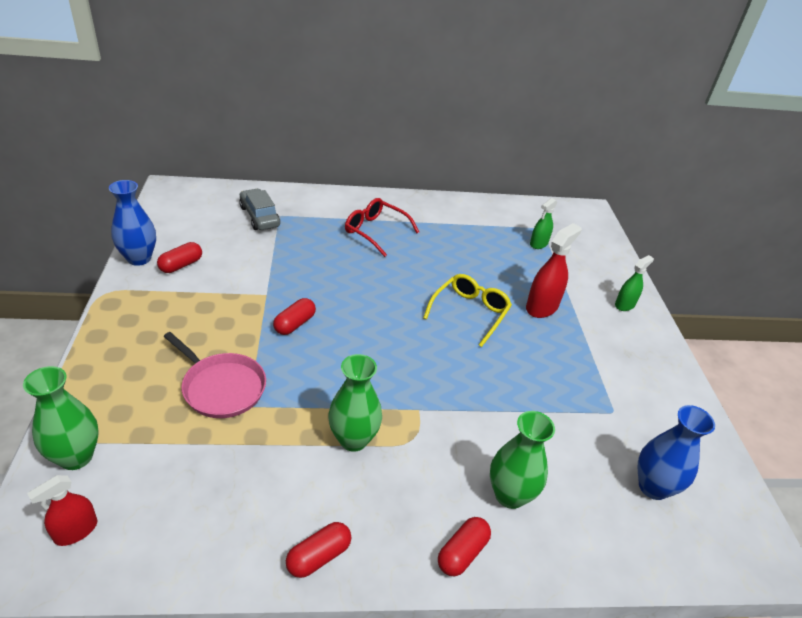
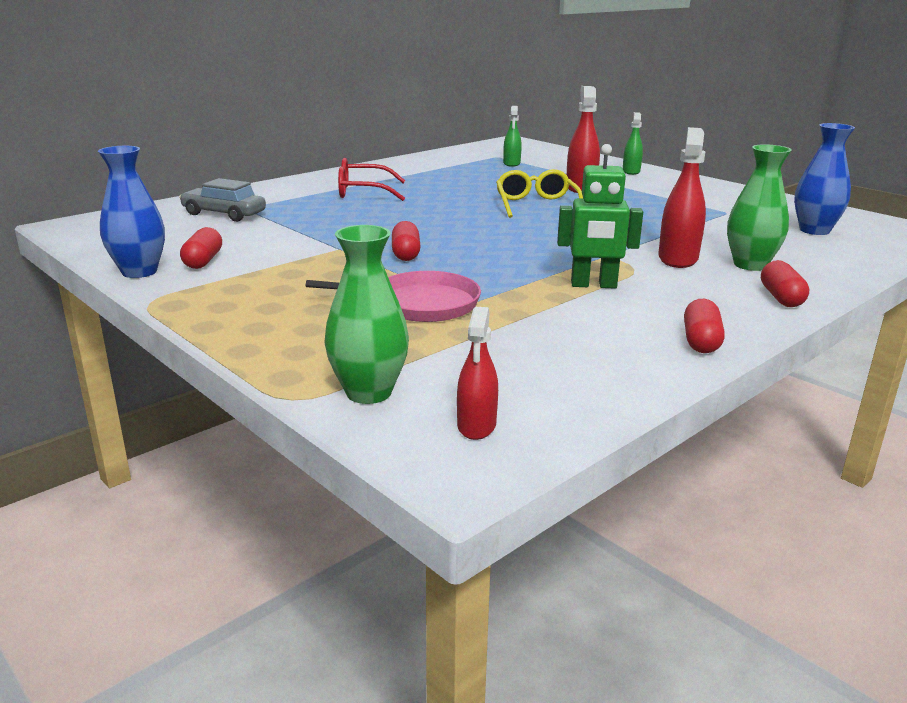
camera: 35 degrees left, 15 degrees down
green vase [328,354,382,452] -> green robot [557,144,643,289]
none -> red spray bottle [658,127,706,268]

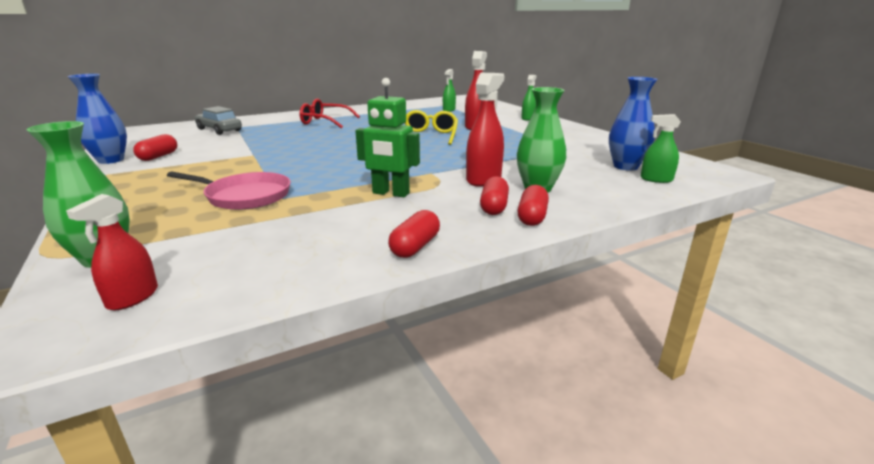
camera: 15 degrees right, 0 degrees up
red capsule [392,221,421,261] -> red capsule moved to [480,176,509,215]
none -> green spray bottle [641,114,681,183]

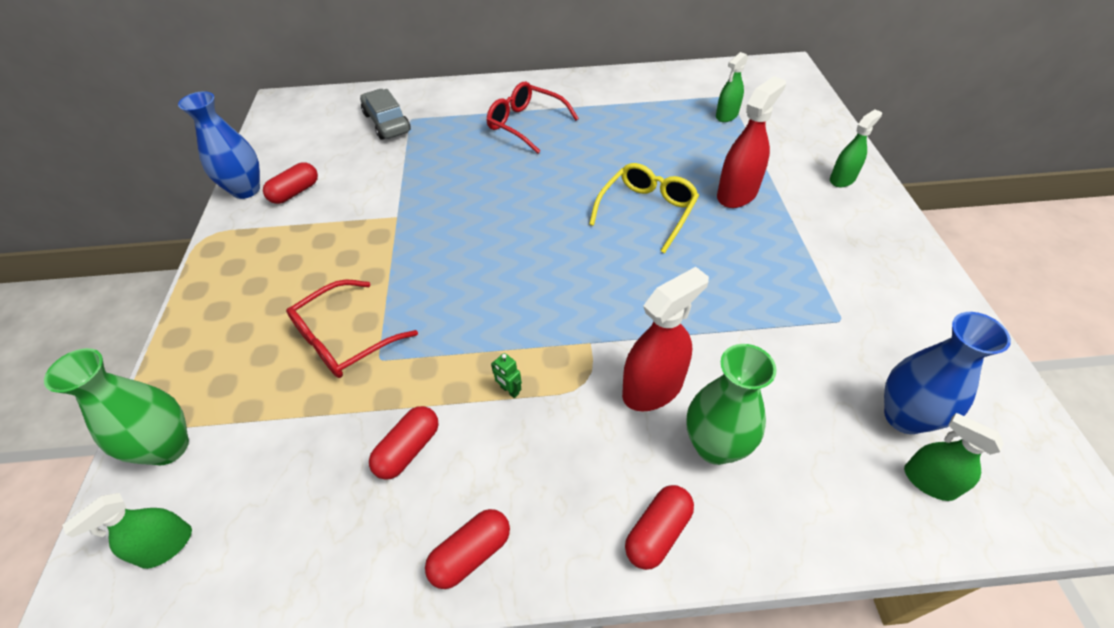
camera: 25 degrees right, 25 degrees up
red spray bottle [66,194,158,310] -> green spray bottle [62,493,192,569]
pink pan [167,171,291,210] -> red glasses [286,279,418,378]
green robot [356,78,420,197] -> green robot [491,353,522,398], size x0.42
red capsule [480,176,509,215] -> red capsule moved to [369,406,439,480]

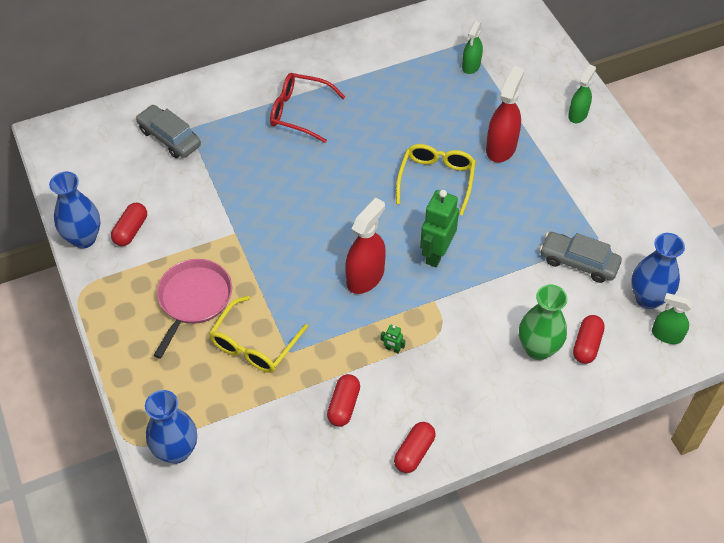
camera: 20 degrees left, 5 degrees up
green vase [44,348,189,465] -> blue vase [145,390,197,464]
green spray bottle [62,493,192,569] -> none
red glasses [286,279,418,378] -> yellow glasses [209,296,308,373]
red spray bottle [622,267,709,412] -> red spray bottle moved to [345,198,386,294]
red capsule [625,485,694,570] -> red capsule moved to [573,315,605,364]
none -> pink pan [153,259,232,359]
none -> green robot [420,190,459,267]
none -> grey car [540,232,622,283]

